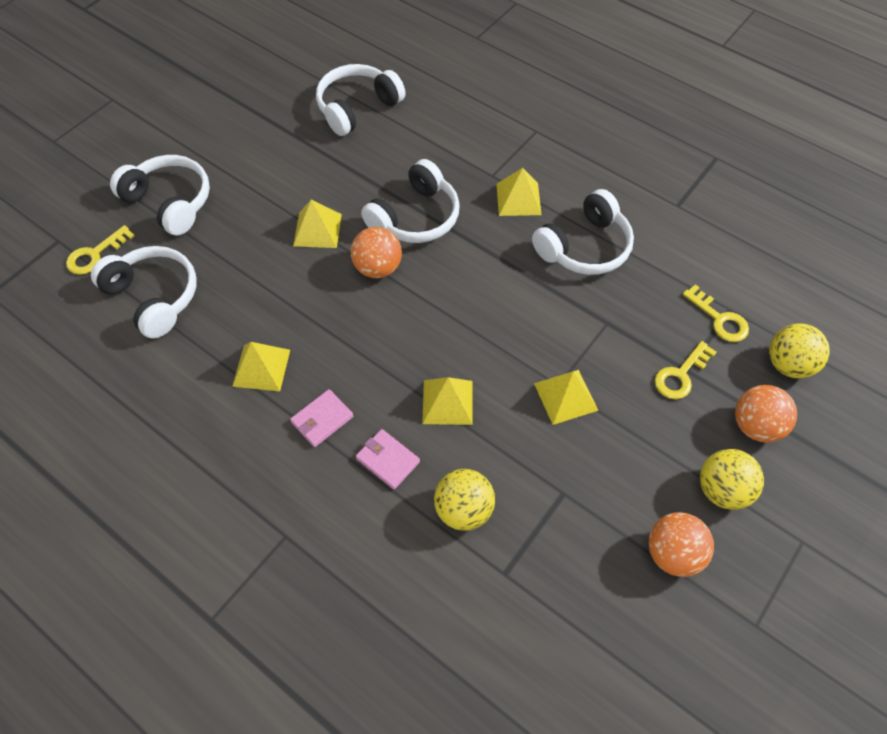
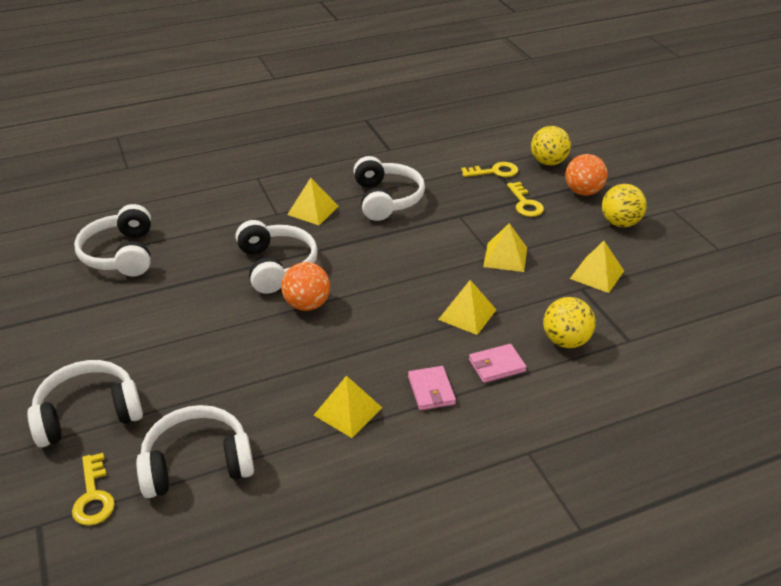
camera: 60 degrees left, 20 degrees down
yellow pyramid [293,200,342,248] -> yellow pyramid moved to [570,241,624,293]
orange ball [648,512,714,577] -> none

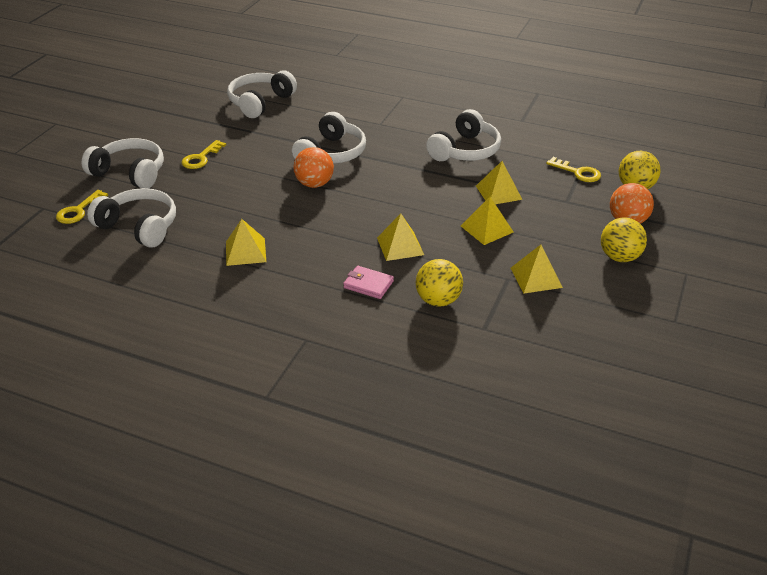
camera: 45 degrees right, 0 degrees up
yellow pyramid [287,178,339,225] -> yellow pyramid moved to [476,161,523,204]
pink wallet [408,366,456,410] -> none
yellow key [507,182,544,217] -> yellow key moved to [182,140,226,169]

